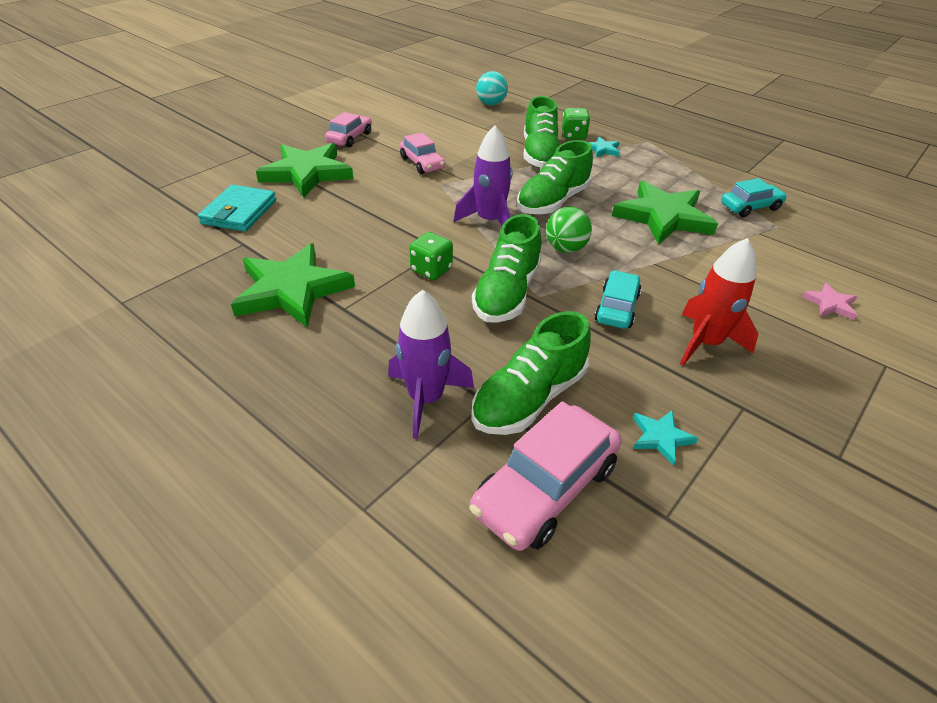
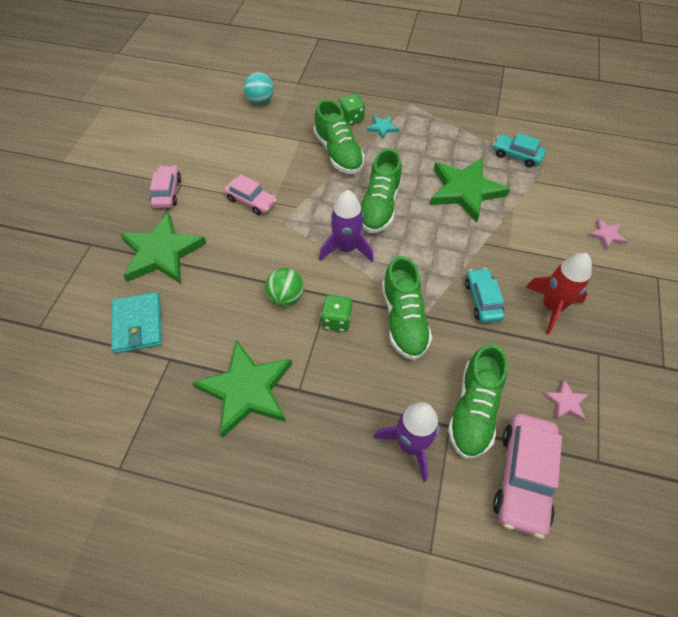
camera: 25 degrees left, 15 degrees up
green ball [546,207,592,253] -> green ball moved to [265,268,304,306]
turquoise star [633,411,698,466] -> pink star [543,379,589,421]
turquoise car [721,178,787,217] -> turquoise car turned 105 degrees counterclockwise [493,133,546,167]

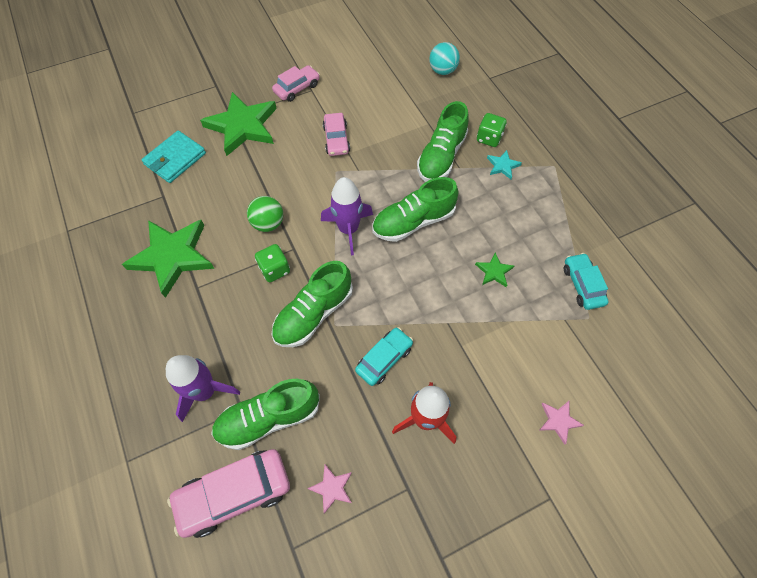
camera: 50 degrees right, 5 degrees up
green star [430,158,510,222] -> green star [475,253,514,287], size x0.44

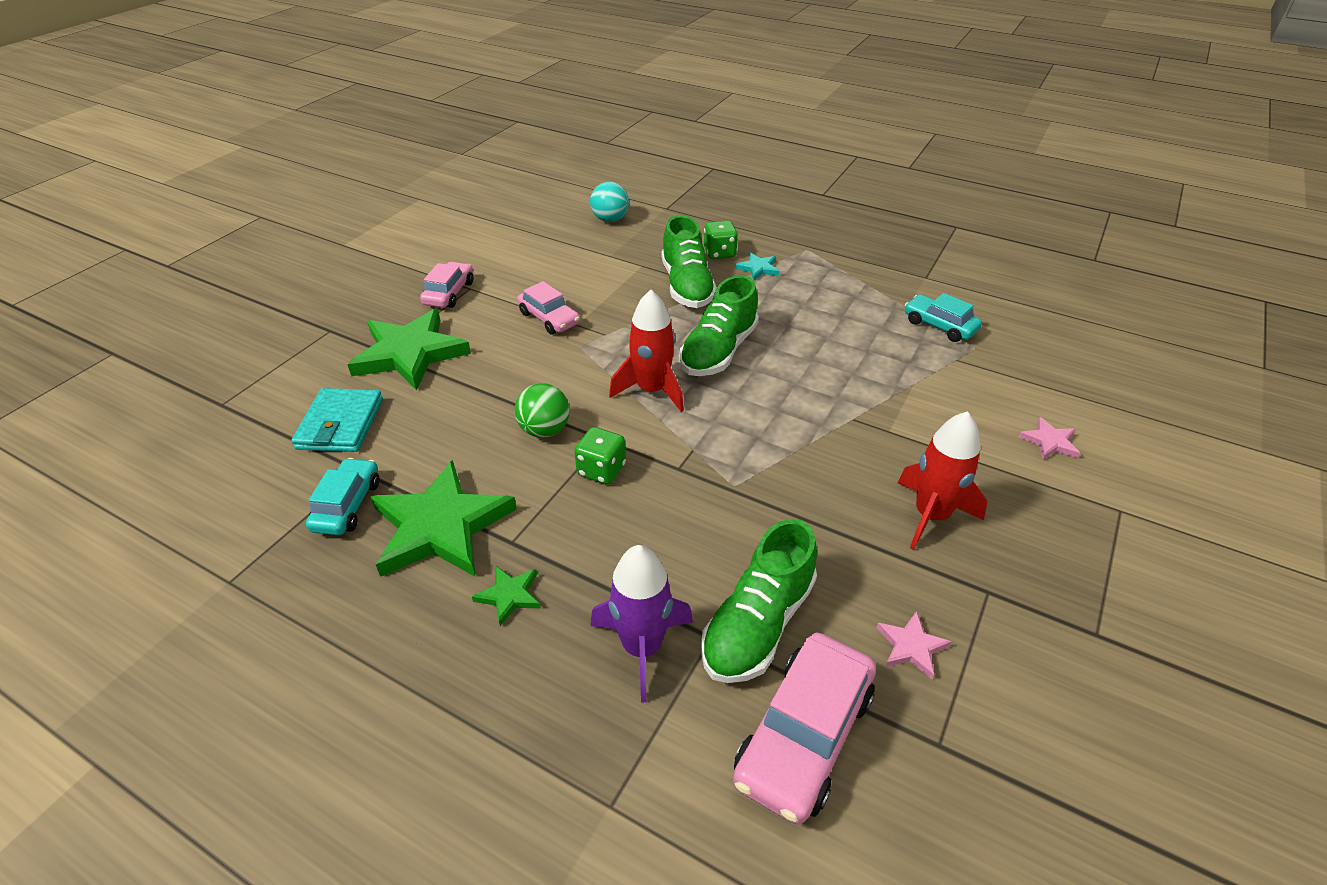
camera: 35 degrees left, 20 degrees down
green shoe [271,261,353,347] -> none
purple rocket [321,177,373,255] -> red rocket [609,290,684,412]
turquoise car [355,327,413,386] -> turquoise car moved to [306,458,379,535]
green star [475,253,514,287] -> green star moved to [472,566,541,626]

